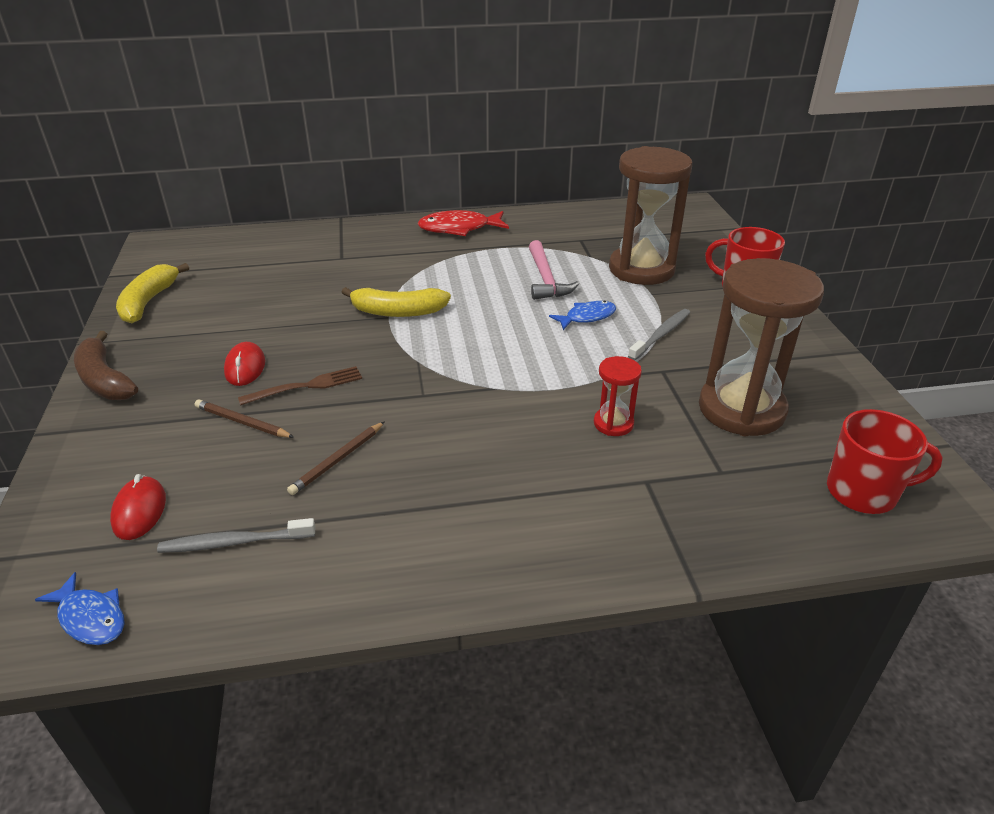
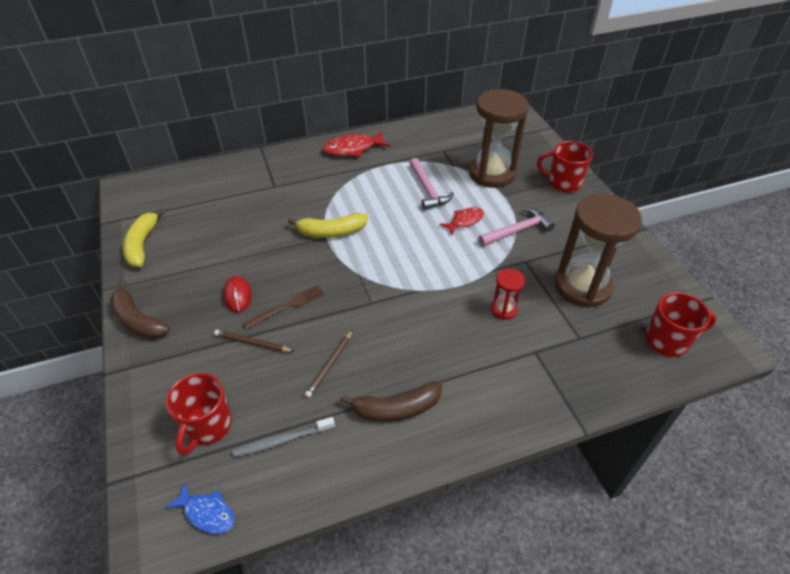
camera: 10 degrees left, 10 degrees up
red mouse [110,474,166,540] -> red mug [166,373,232,456]
blue fish [549,301,616,330] -> red fish [440,207,484,235]
grey toothbrush [628,309,690,361] -> pink hammer [478,207,555,246]
none -> brown banana [340,381,442,422]

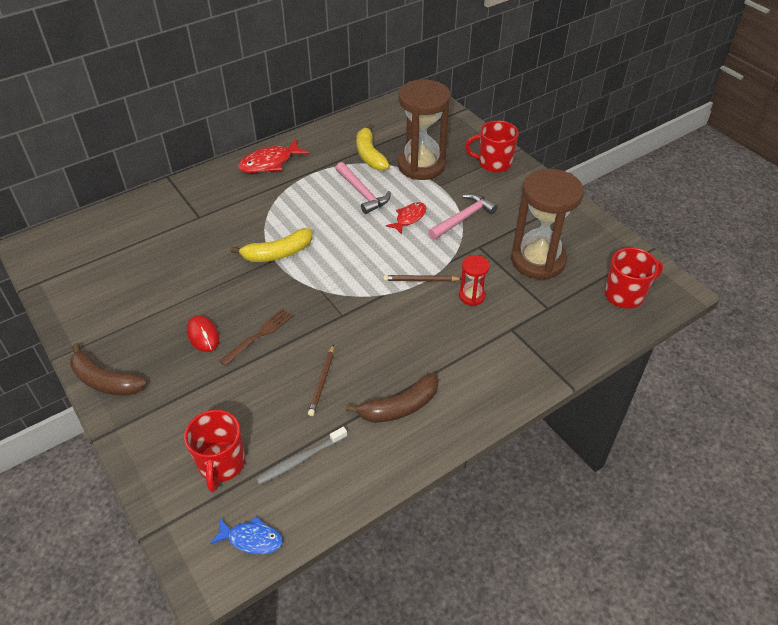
camera: 15 degrees left, 0 degrees up
yellow banana [123,208,165,267] -> yellow banana moved to [356,124,390,171]
brown pencil [214,330,295,352] -> brown pencil moved to [383,275,461,282]

